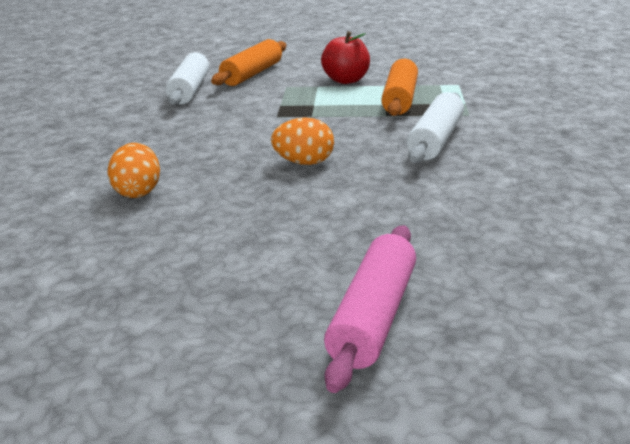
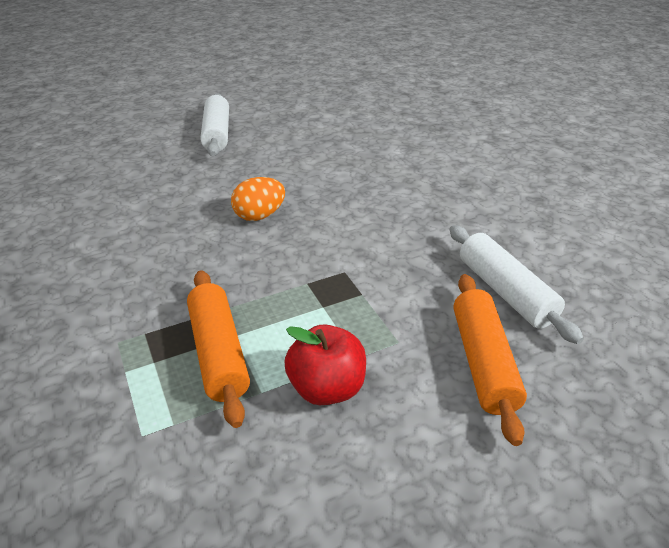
camera: 150 degrees right, 10 degrees up
orange egg [107,143,160,198] -> none
pink rolling pin [324,225,416,393] -> none
white rolling pin [407,92,464,163] -> white rolling pin moved to [200,93,229,156]

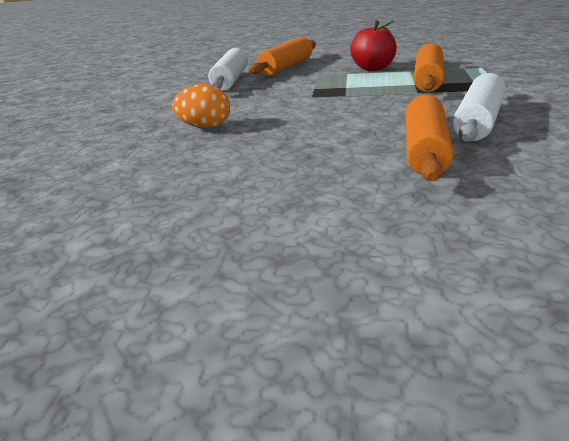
camera: 145 degrees left, 10 degrees down
white rolling pin [200,93,229,156] -> white rolling pin moved to [453,73,506,142]
orange egg [231,177,285,221] -> orange egg moved to [172,84,230,129]
none -> orange rolling pin [406,95,454,181]

